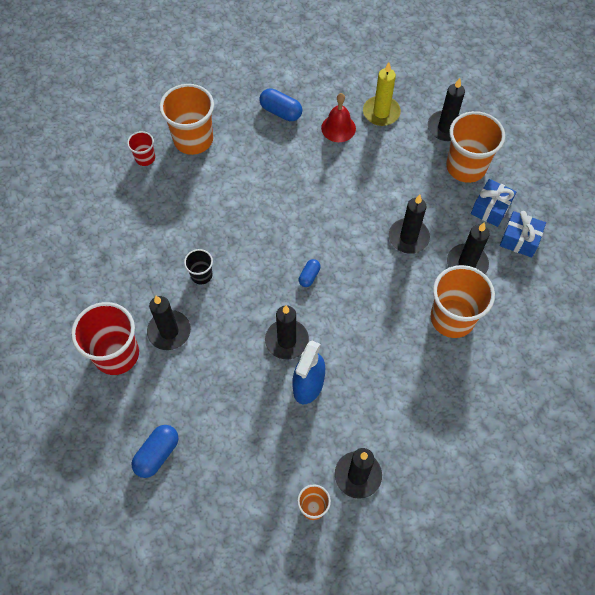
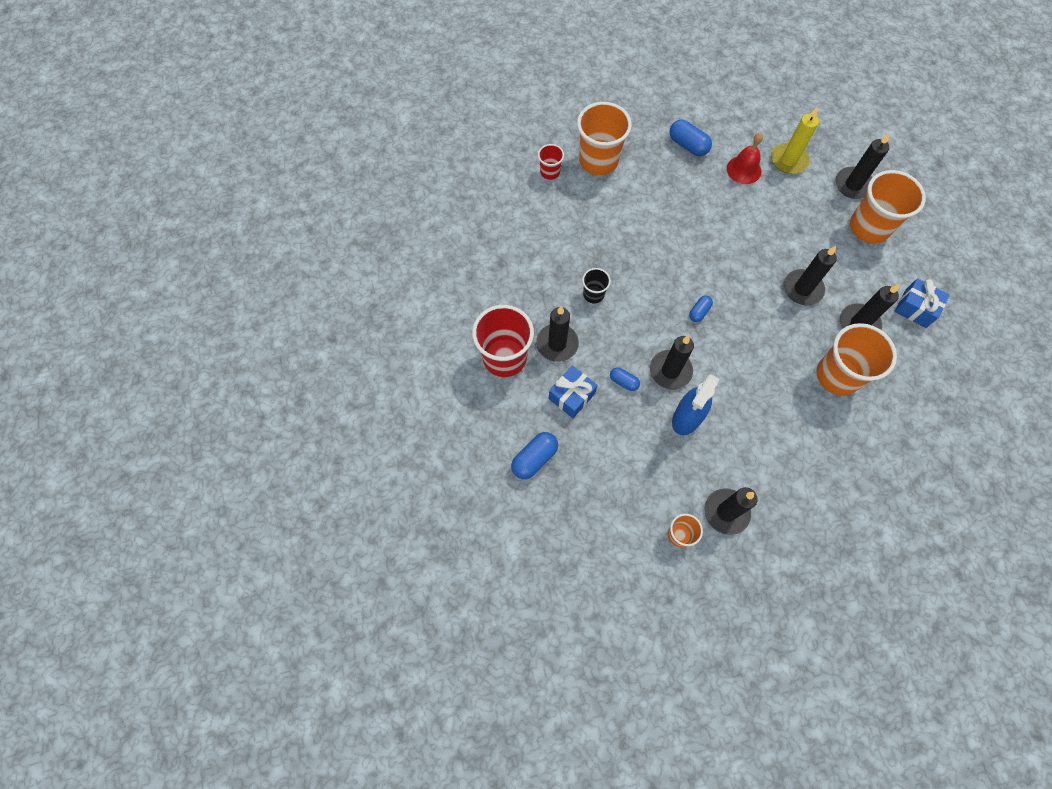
camera: 10 degrees right, 5 degrees up
blue gift [471,179,516,227] -> blue gift moved to [549,366,598,418]
none -> blue capsule [610,367,640,391]

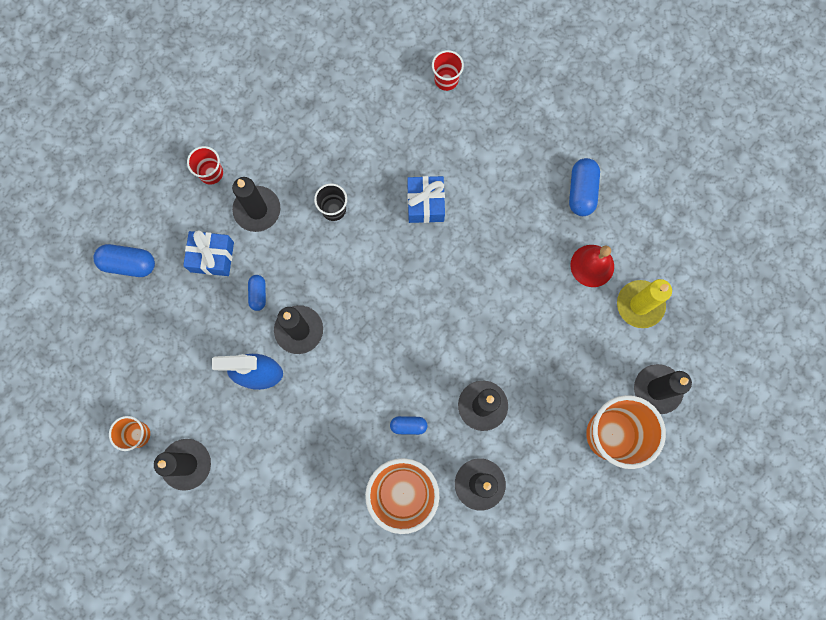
camera: 55 degrees right, 10 degrees up
red cup [472,305,534,377] -> red cup [187,146,223,185], size x0.50
orange cup [577,102,632,175] -> none
blue capsule [689,296,713,322] -> blue capsule moved to [390,416,428,435]
blue gift [894,278,950,328] -> blue gift moved to [407,176,445,223]

